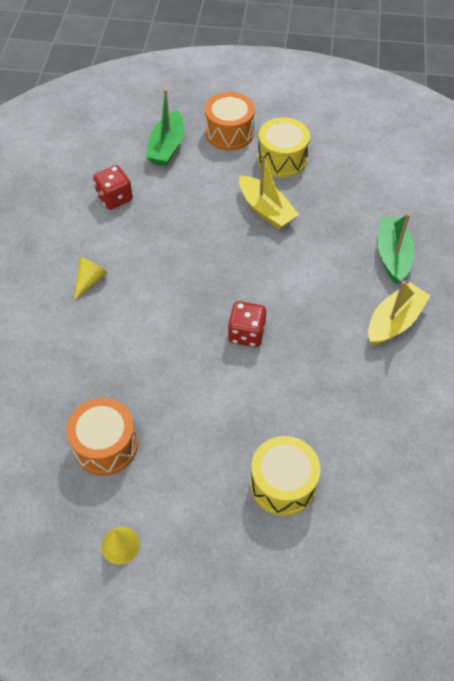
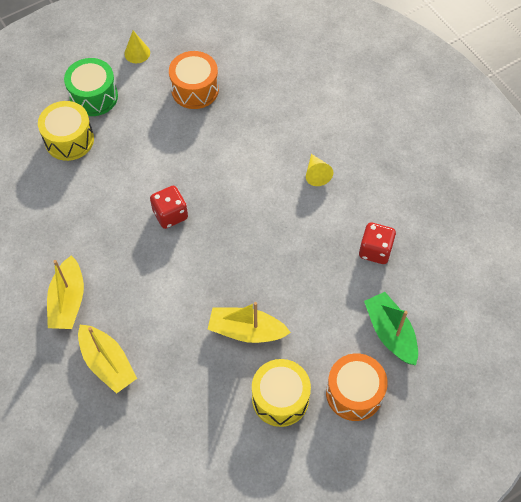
camera: 140 degrees right, 5 degrees up
green boat [378,213,415,285] -> yellow boat [78,325,137,394]
none -> green drum [64,58,118,116]

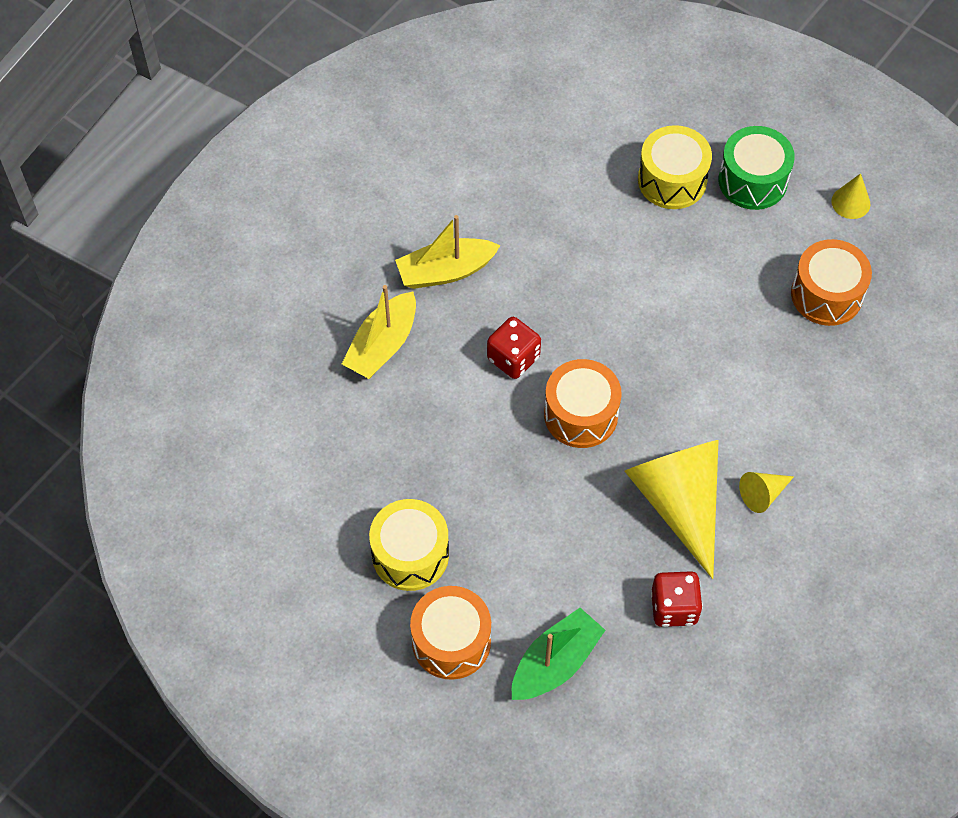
camera: 70 degrees right, 0 degrees up
red dice [150,186,188,229] -> red dice moved to [487,317,541,379]
yellow boat [208,302,291,343] -> none
none -> orange drum [544,359,622,448]
none -> yellow cone [624,440,719,579]

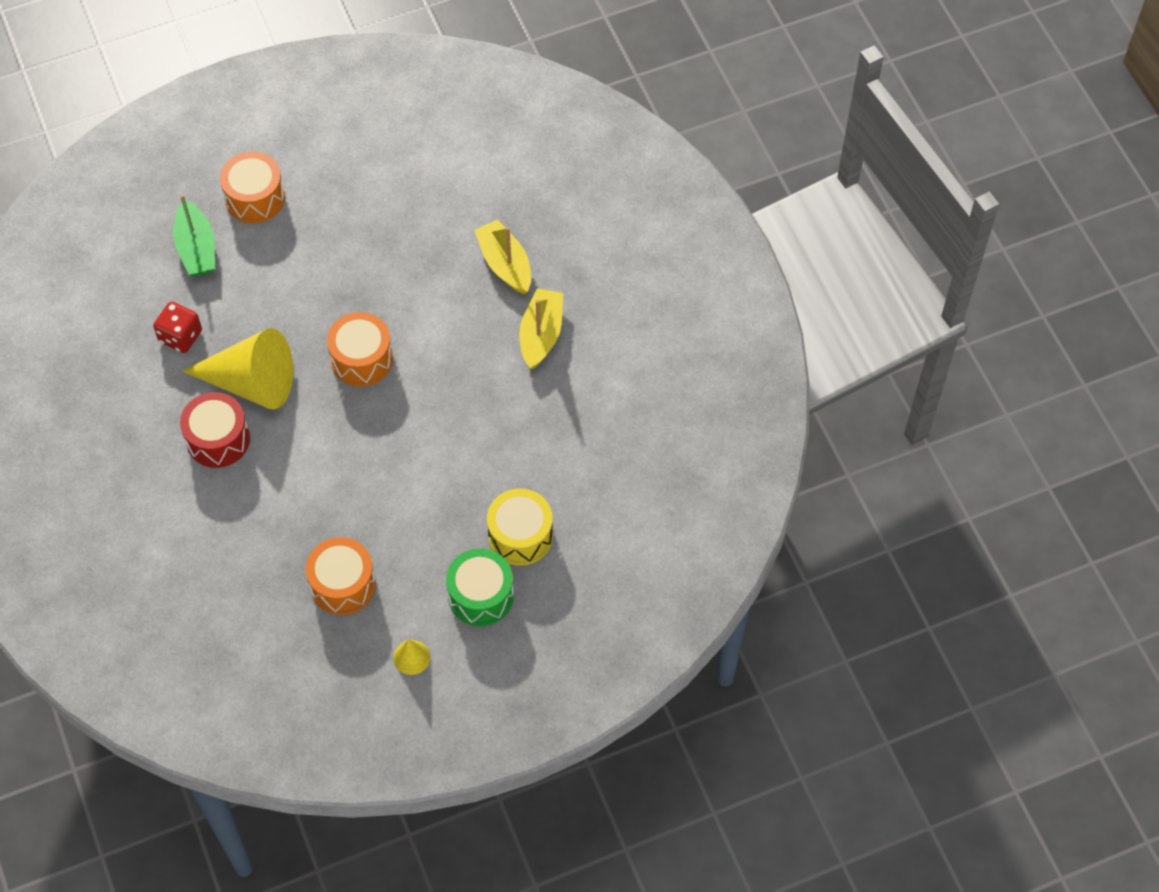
camera: 120 degrees right, 0 degrees up
yellow drum [369,499,449,591] -> none
red dice [487,317,541,379] -> none
yellow cone [739,472,794,513] -> red drum [180,392,250,468]

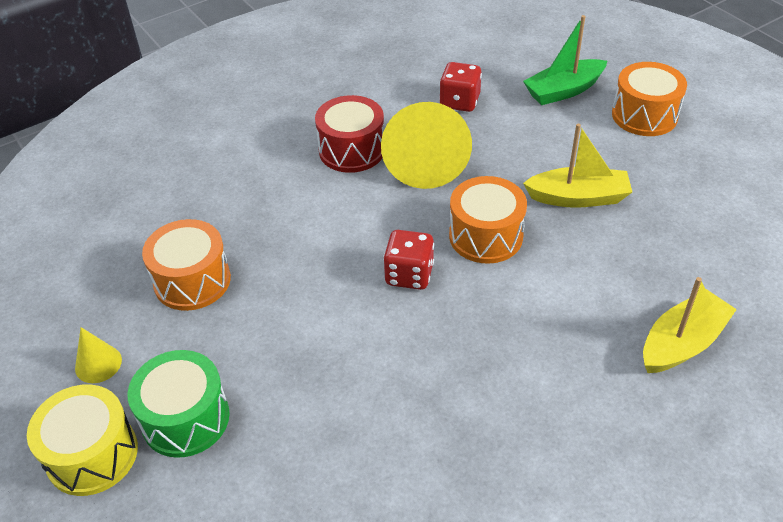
camera: 80 degrees right, 15 degrees down
yellow drum [487,489,553,566] -> yellow drum moved to [27,385,138,496]
yellow boat [519,288,563,369] -> yellow boat moved to [523,124,632,208]
none -> red dice [383,230,434,290]

